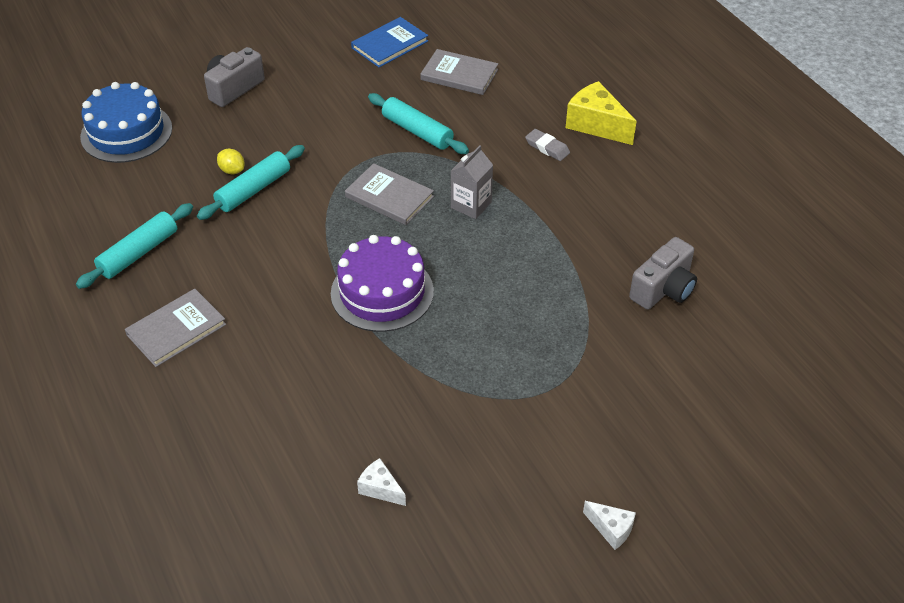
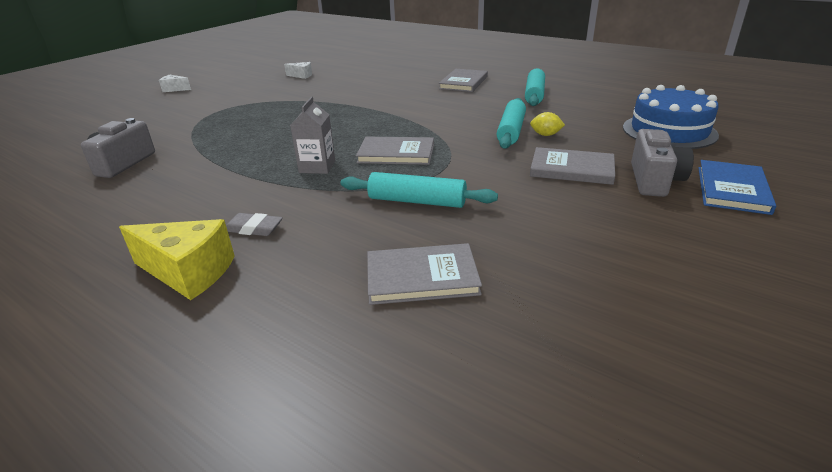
camera: 155 degrees right, 15 degrees down
purple cake [331,235,434,332] -> none
blue book [351,17,428,67] -> blue book moved to [698,160,776,215]
none -> grey book [530,147,615,185]

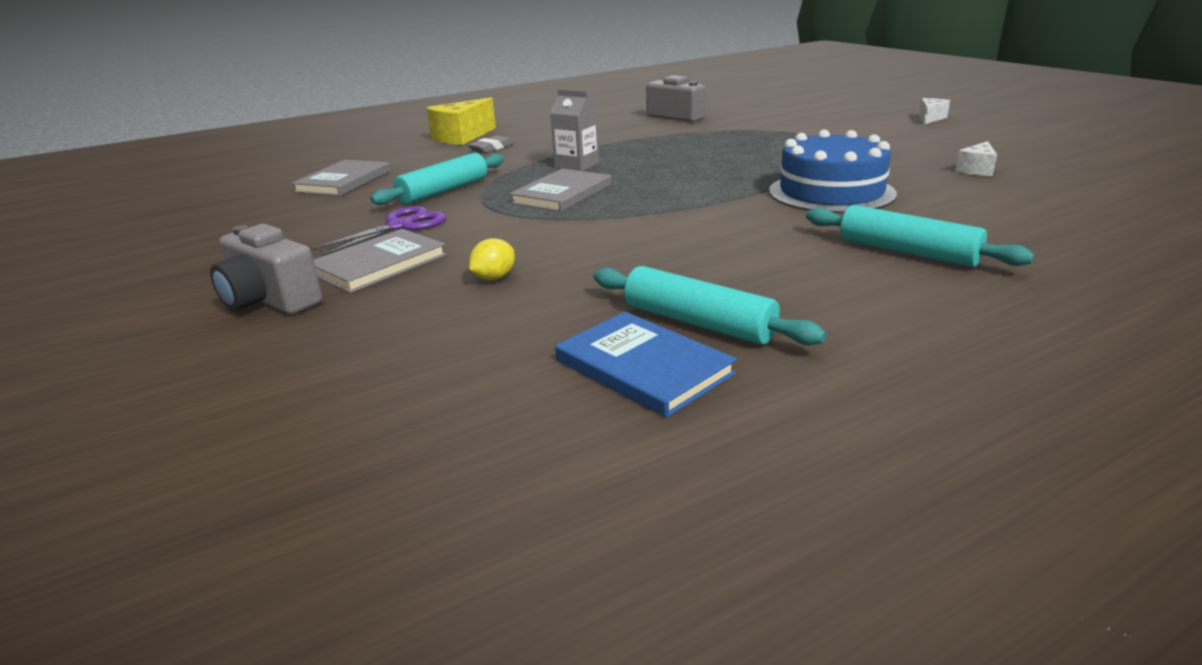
camera: 115 degrees right, 5 degrees down
grey book [439,69,488,92] -> none
turquoise rolling pin [497,98,526,149] -> turquoise rolling pin moved to [806,205,1034,267]
blue cake [623,85,719,149] -> blue cake moved to [769,130,897,213]
blue book [698,160,776,215] -> blue book moved to [555,312,737,418]
none -> purple scissors [310,206,447,257]

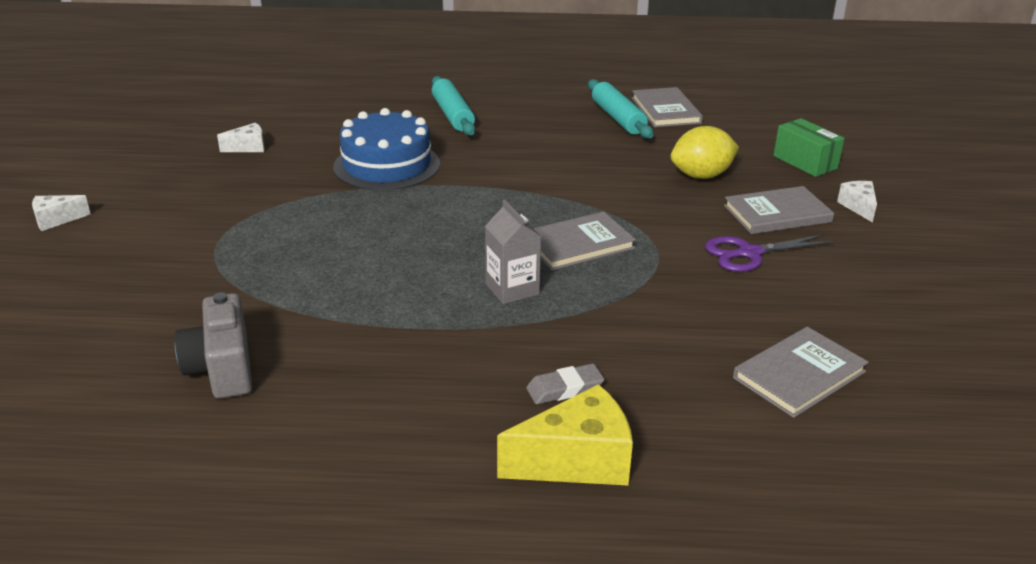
camera: 150 degrees left, 5 degrees up
grey camera [210,224,322,314] -> white cheese [837,181,877,223]
turquoise rolling pin [370,153,504,205] -> none
yellow lemon [469,238,515,280] -> yellow lemon [671,126,739,179], size x1.82
blue book [555,312,737,418] -> grey book [632,87,703,127]
none -> green box [773,118,844,177]

